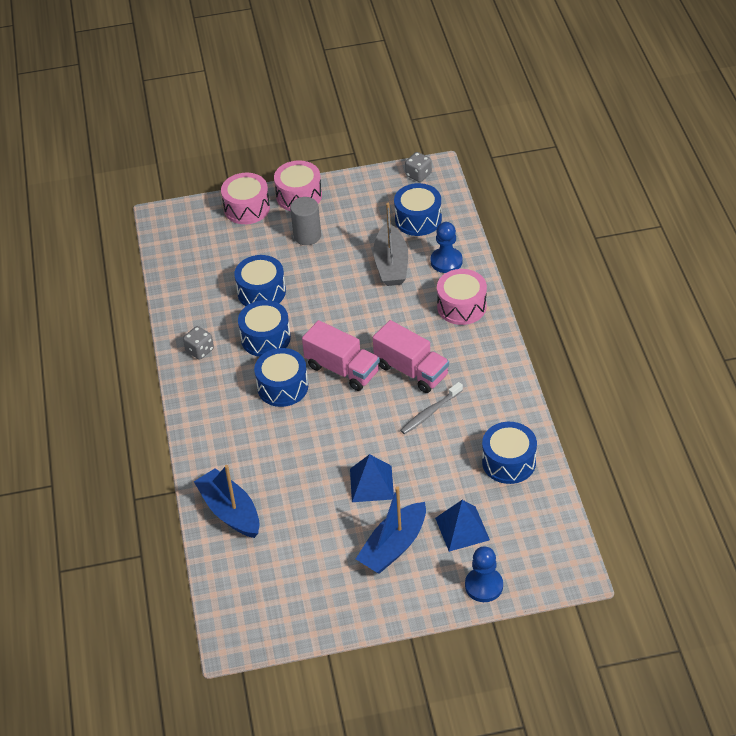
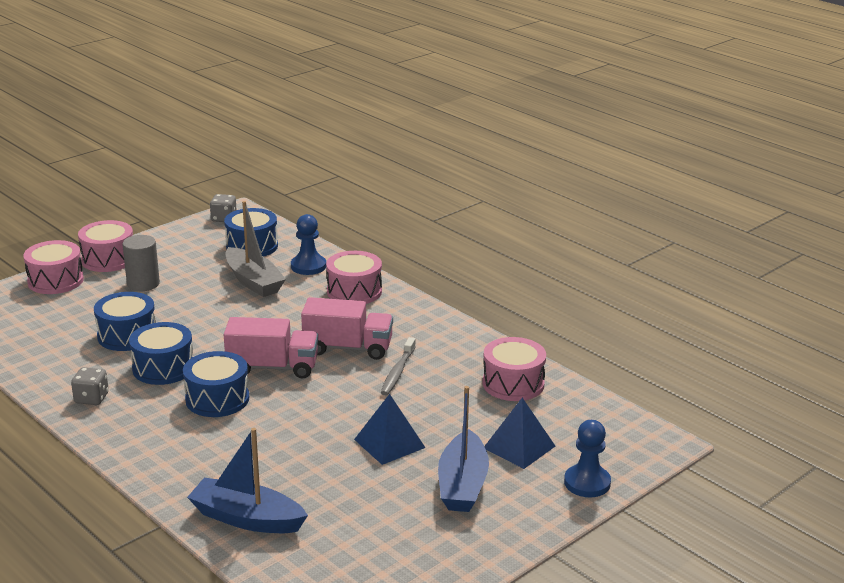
camera: 35 degrees left, 20 degrees down
blue drum [482,422,537,484] -> pink drum [482,337,546,401]

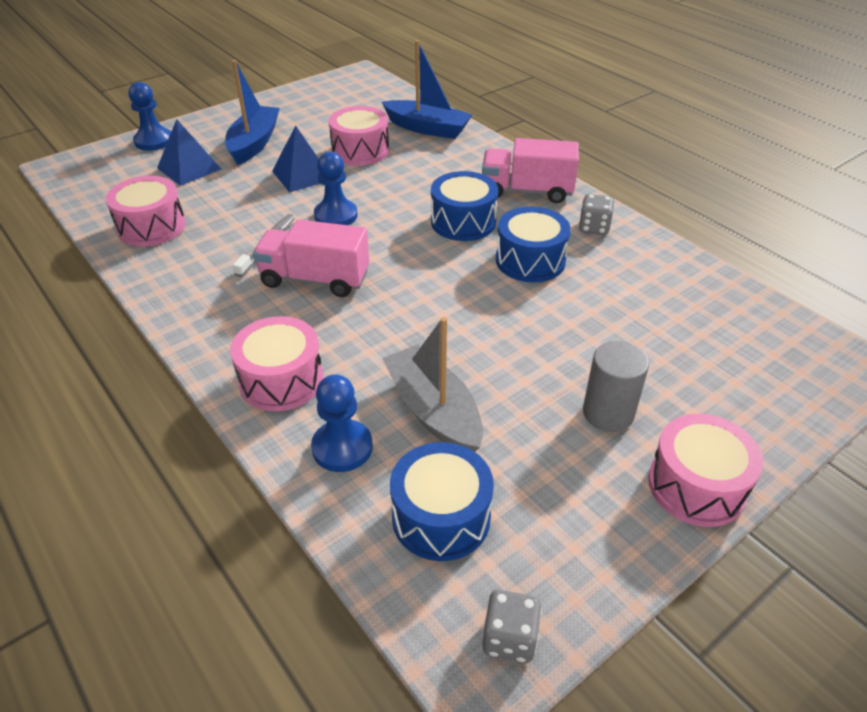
camera: 175 degrees left, 15 degrees up
pink drum [23,240,84,294] -> pink drum moved to [329,106,389,166]
blue drum [94,292,156,351] -> none
pink truck [224,317,318,378] -> pink truck moved to [482,138,579,203]
none -> blue pawn [314,152,358,225]

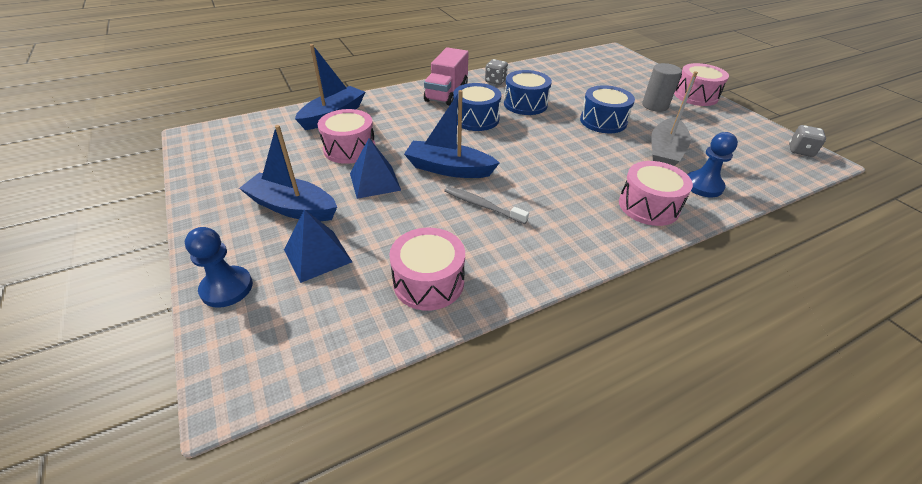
camera: 80 degrees left, 0 degrees up
pink truck [253,219,369,297] -> none
blue pawn [314,152,358,225] -> blue boat [404,90,500,178]
grey boat [382,317,483,452] -> grey boat turned 45 degrees counterclockwise [651,71,698,166]
blue drum [390,442,494,561] -> blue drum moved to [580,85,635,133]

